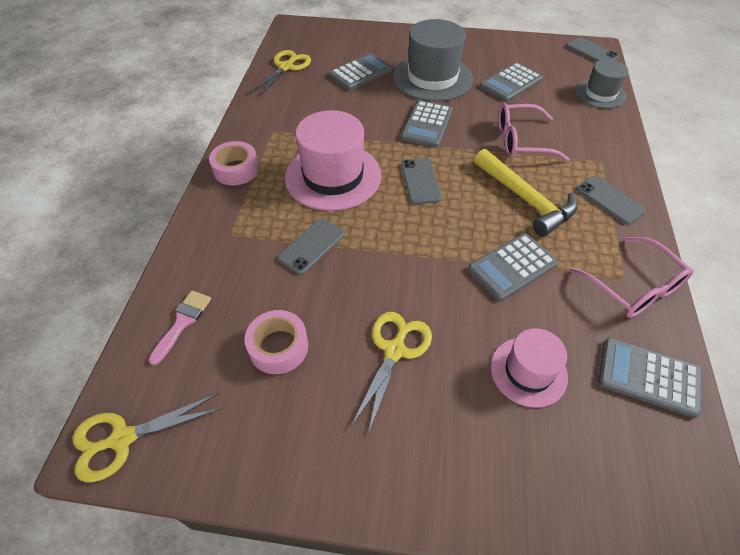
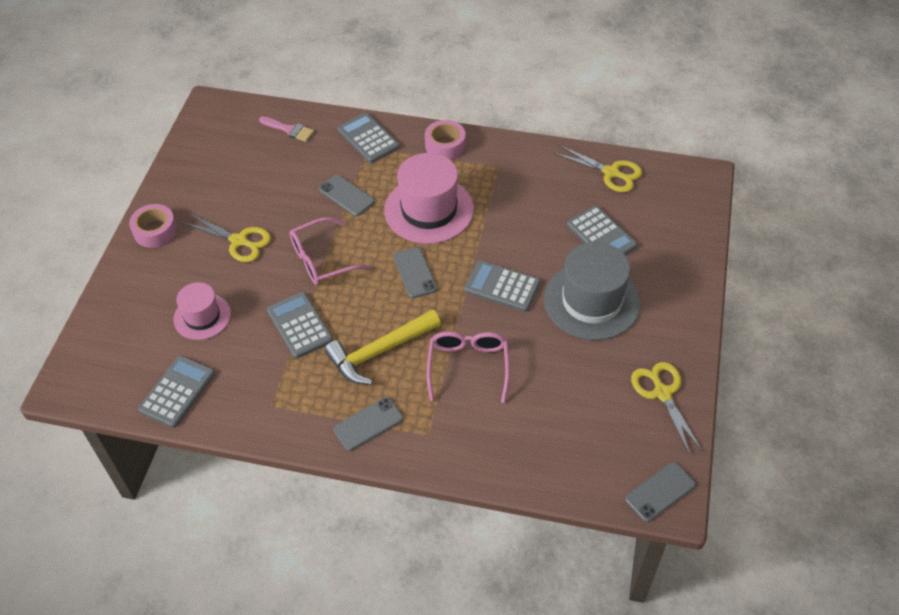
camera: 95 degrees right, 0 degrees up
yellow scissors [72,394,222,482] -> yellow scissors moved to [631,362,703,455]
pink tape [244,310,308,374] -> pink tape moved to [129,204,177,248]
grey phone [401,158,442,204] -> grey phone turned 75 degrees clockwise [393,247,437,298]
grey calculator [480,62,543,102] -> grey calculator moved to [337,113,400,163]
pink glasses [569,237,694,318] -> pink glasses moved to [289,217,372,285]
grey hat [576,59,628,109] -> none

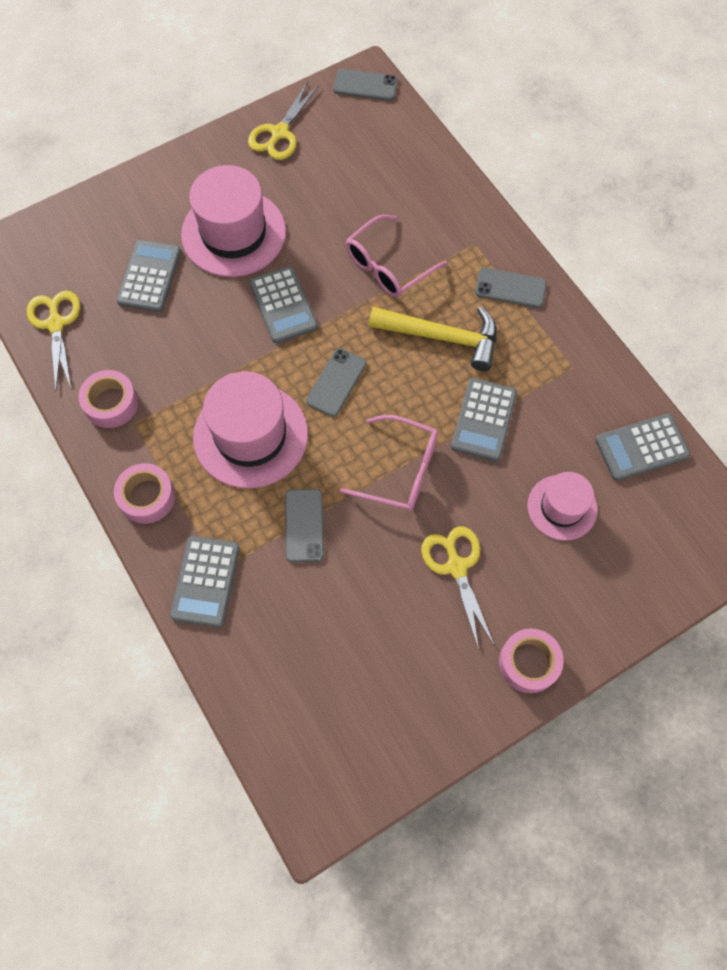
camera: 135 degrees left, 15 degrees up
pink brush [259,116,314,142] -> none
grey hat [544,242,641,340] -> pink hat [181,165,286,277]
none -> pink tape [78,370,138,428]

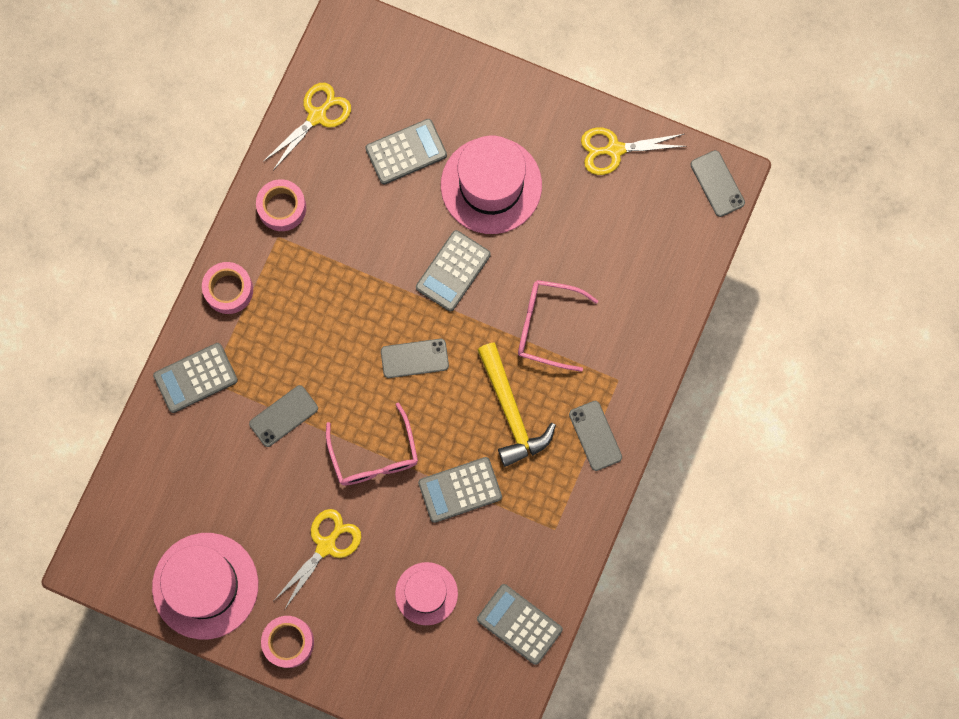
camera: 55 degrees right, 10 degrees up
pink hat [193,371,308,488] -> pink hat moved to [152,533,258,639]

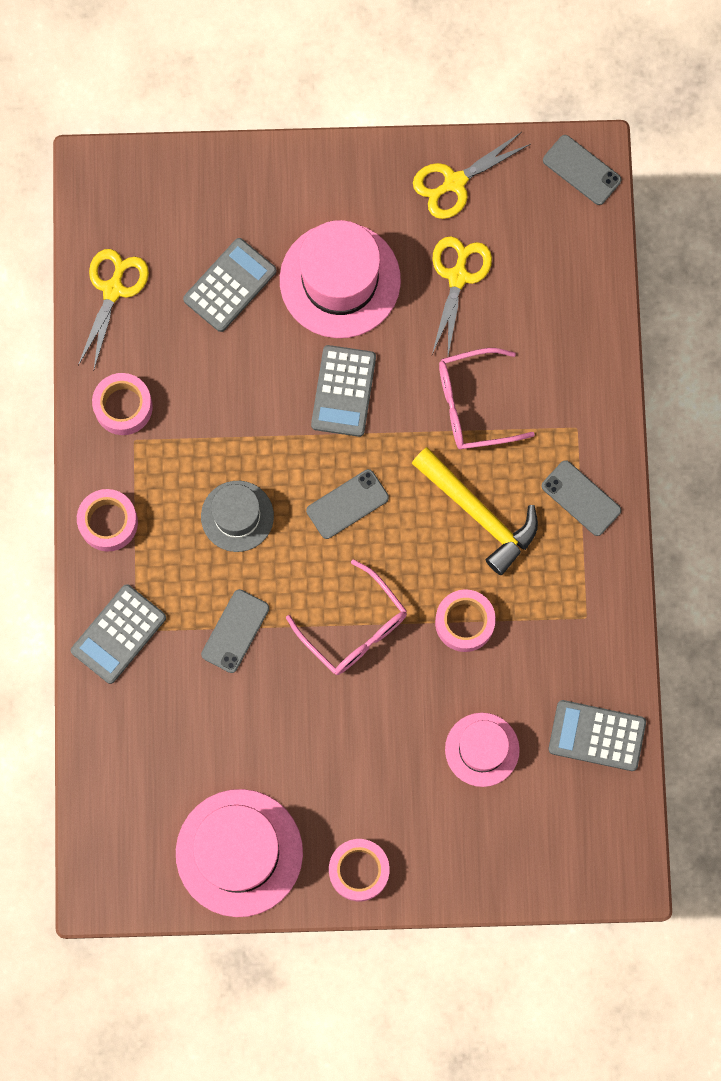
camera: 25 degrees left, 0 degrees up
yellow scissors [274,509,361,609] -> yellow scissors moved to [432,236,492,355]
grey calculator [418,457,502,523] -> pink tape [435,589,496,652]
none -> grey hat [201,481,274,552]

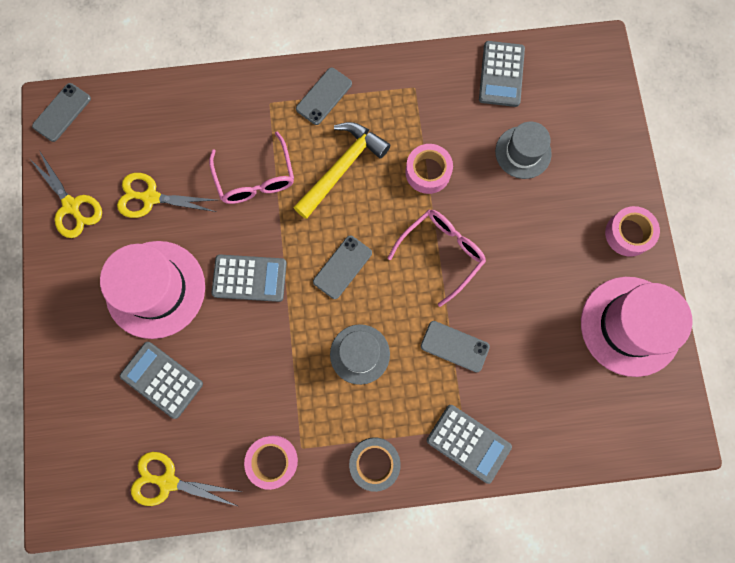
camera: 95 degrees left, 0 degrees up
pink tape [77,489,138,551] -> grey tape [349,437,401,492]
grey phone [306,469,389,539] -> grey phone turned 75 degrees clockwise [313,236,372,299]
pink hat [445,713,520,787] -> grey hat [495,122,552,179]

